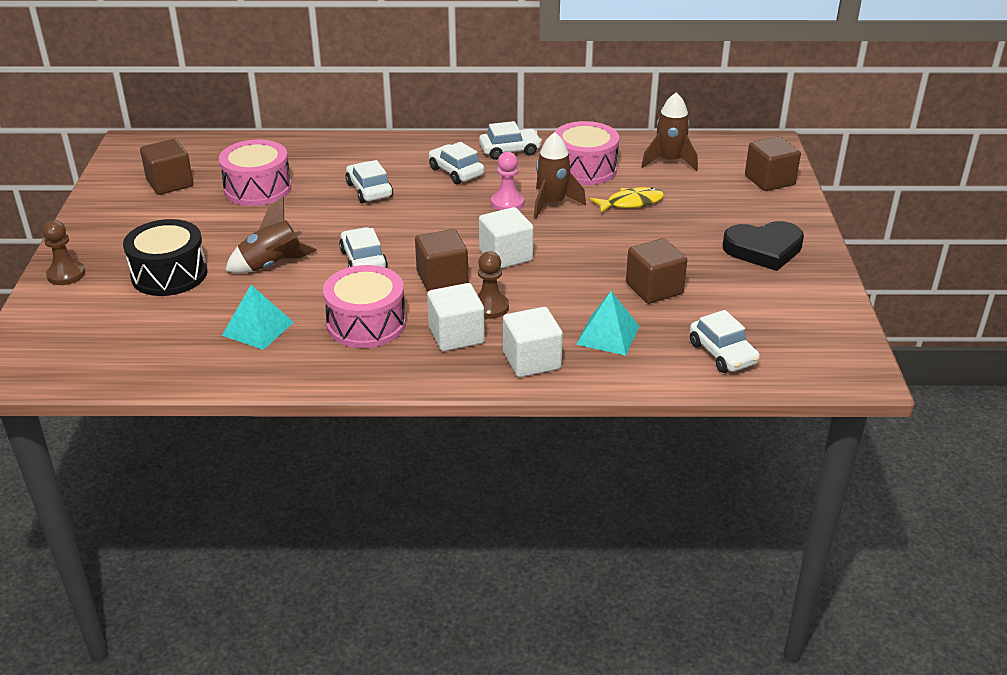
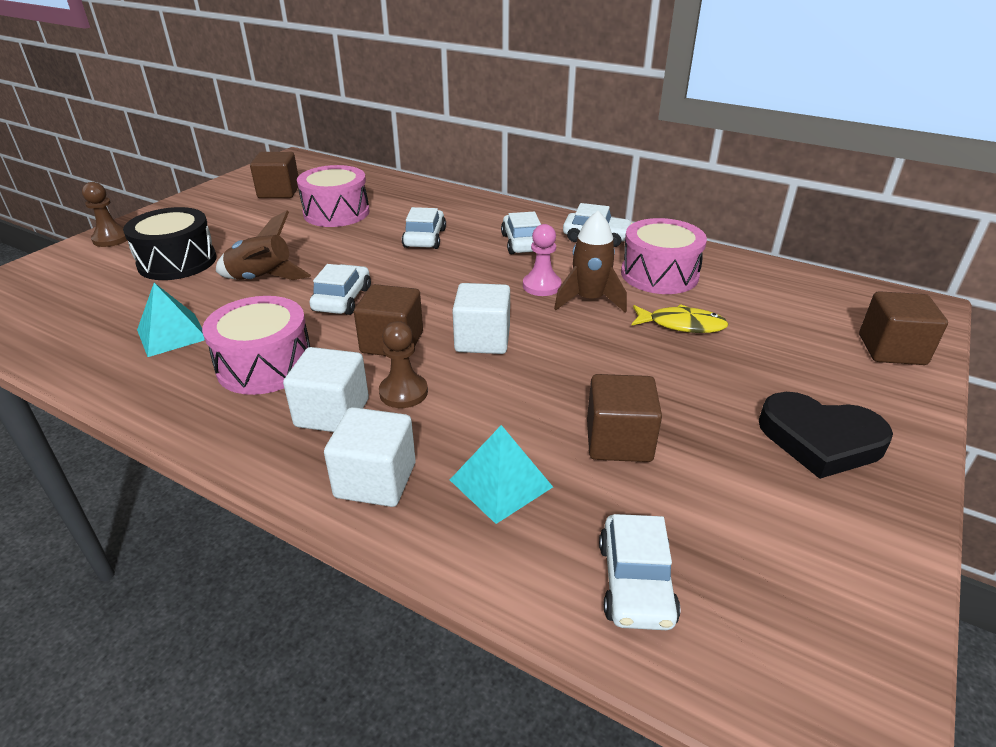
camera: 30 degrees right, 0 degrees up
brown rocket [641,92,698,171] -> none

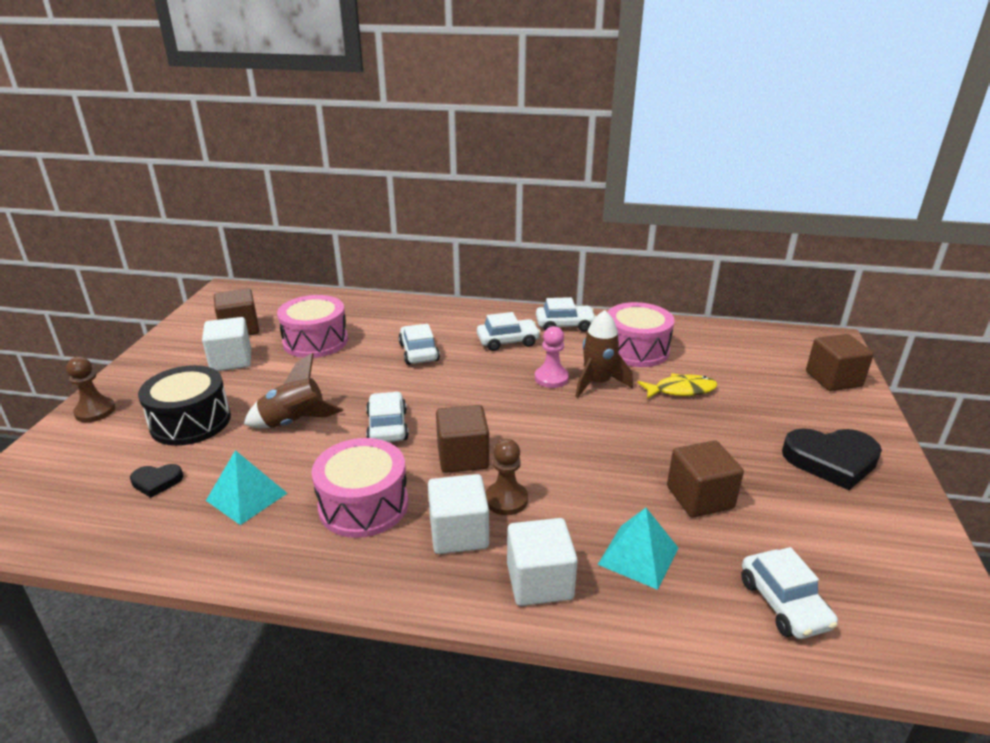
camera: 20 degrees left, 5 degrees down
white cube [452,283,510,354] -> white cube moved to [202,317,251,371]
white car [501,212,541,254] -> white car turned 105 degrees clockwise [477,312,541,351]
none -> black heart [130,464,183,498]

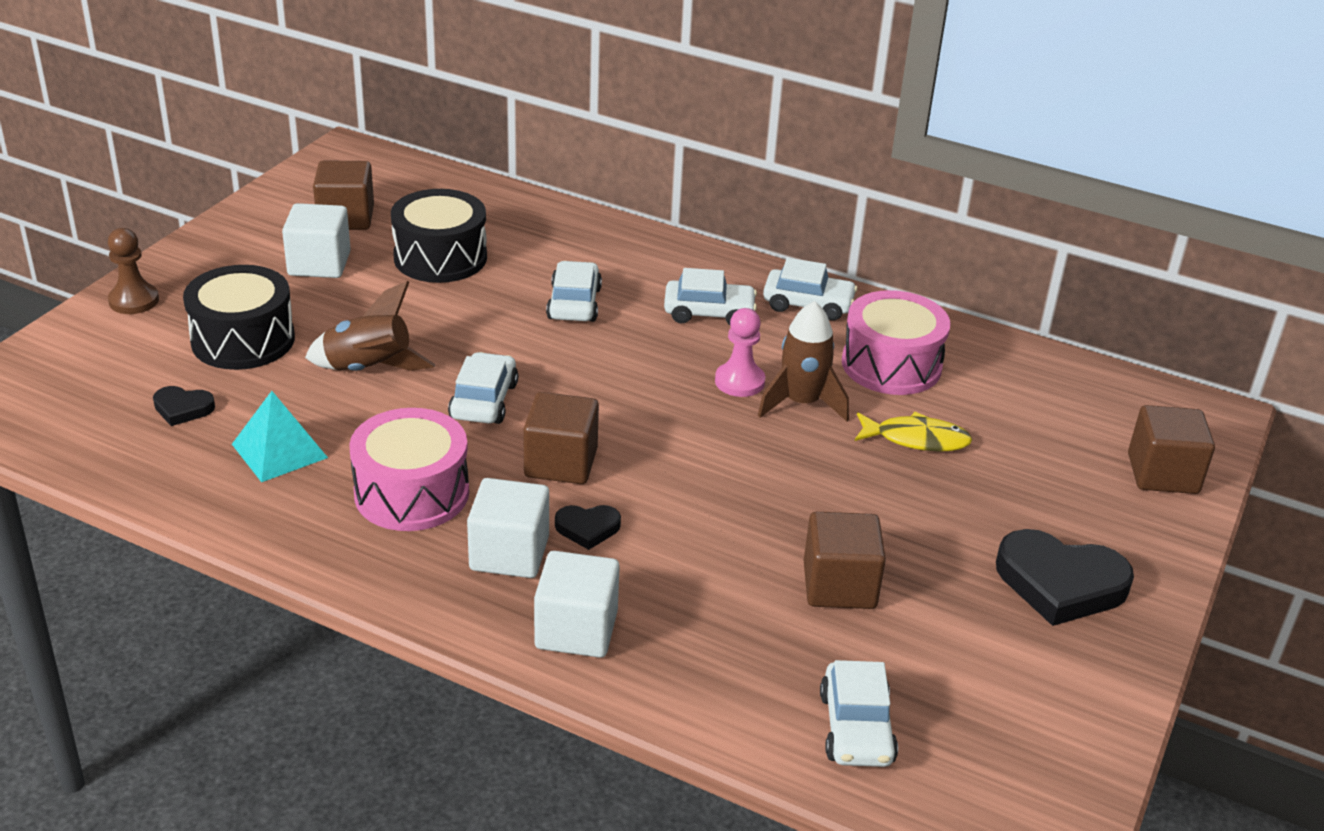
camera: 15 degrees right, 5 degrees up
pink drum [277,295,348,358] -> black drum [391,189,487,283]
brown pawn [485,439,528,515] -> black heart [555,505,621,550]
turquoise pyramid [598,508,678,590] -> none

